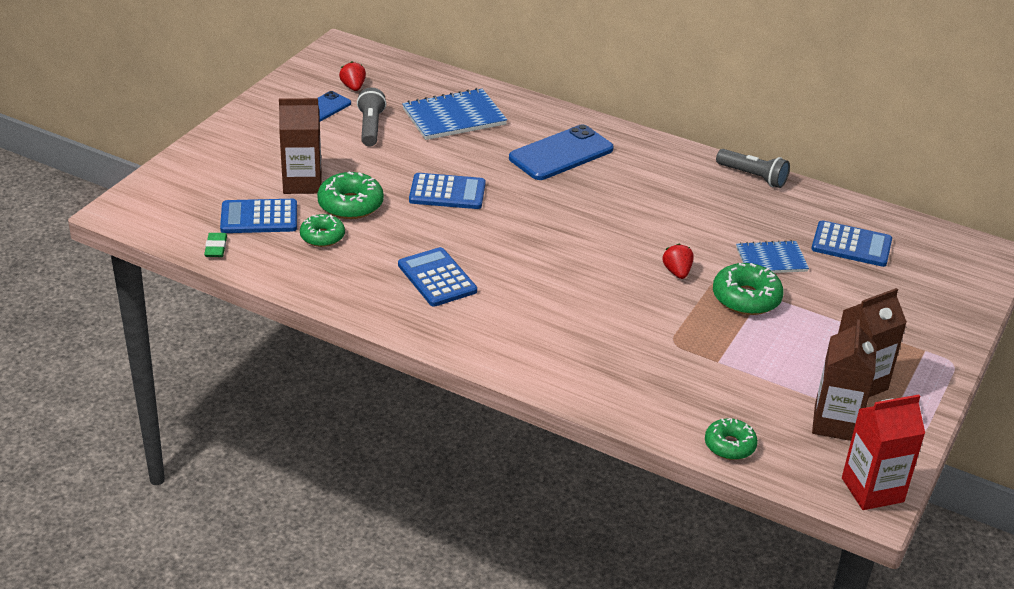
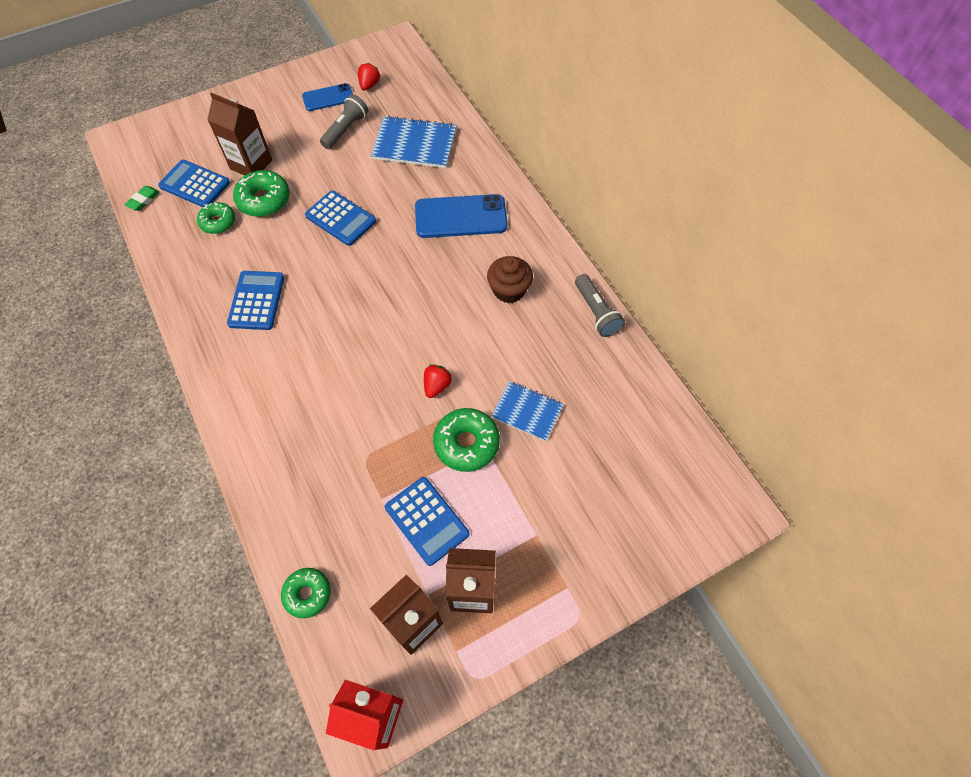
camera: 35 degrees right, 25 degrees up
blue calculator [811,220,892,267] -> blue calculator moved to [385,477,470,566]
none -> brown cupcake [487,256,533,303]

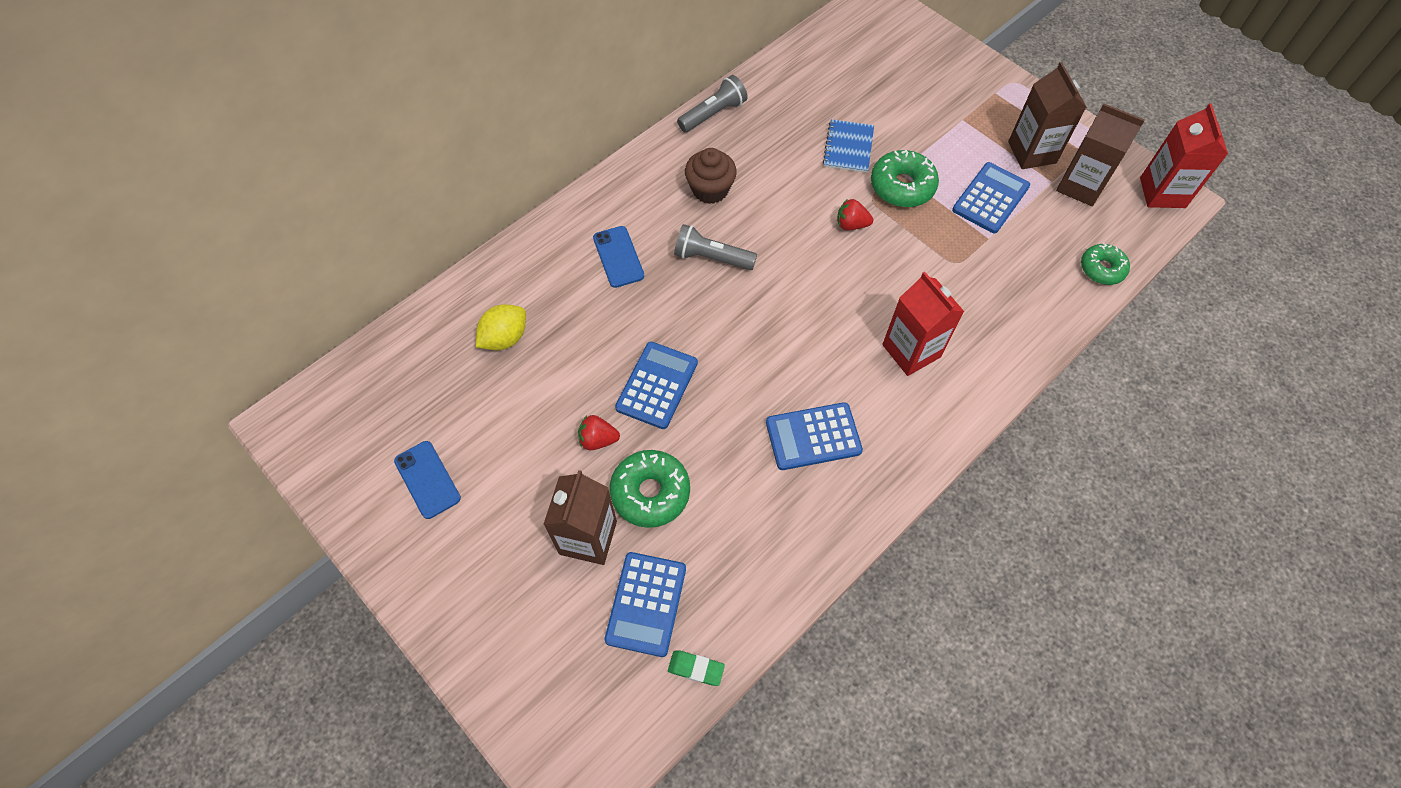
camera: 105 degrees left, 0 degrees up
green donut [197,202,235,234] -> none
grey flashlight [320,94,368,149] -> grey flashlight moved to [674,224,757,270]
red strawberry [358,63,380,91] -> red strawberry moved to [578,415,620,450]
blue notebook [371,115,457,168] -> yellow lemon [476,304,526,350]
blue phone [415,194,508,238] -> blue phone [593,226,644,288], size x0.60
none -> red carton [882,272,965,376]

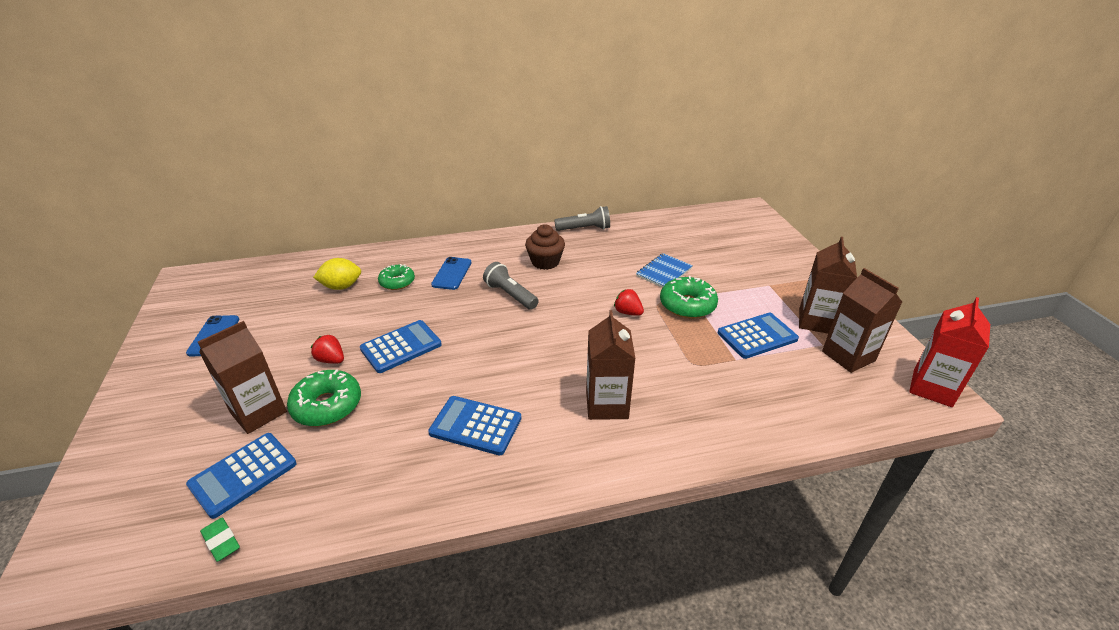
camera: 30 degrees right, 25 degrees down
red carton [882,272,965,376] -> brown carton [586,310,636,420]
green donut [1081,243,1130,285] -> green donut moved to [378,264,415,290]

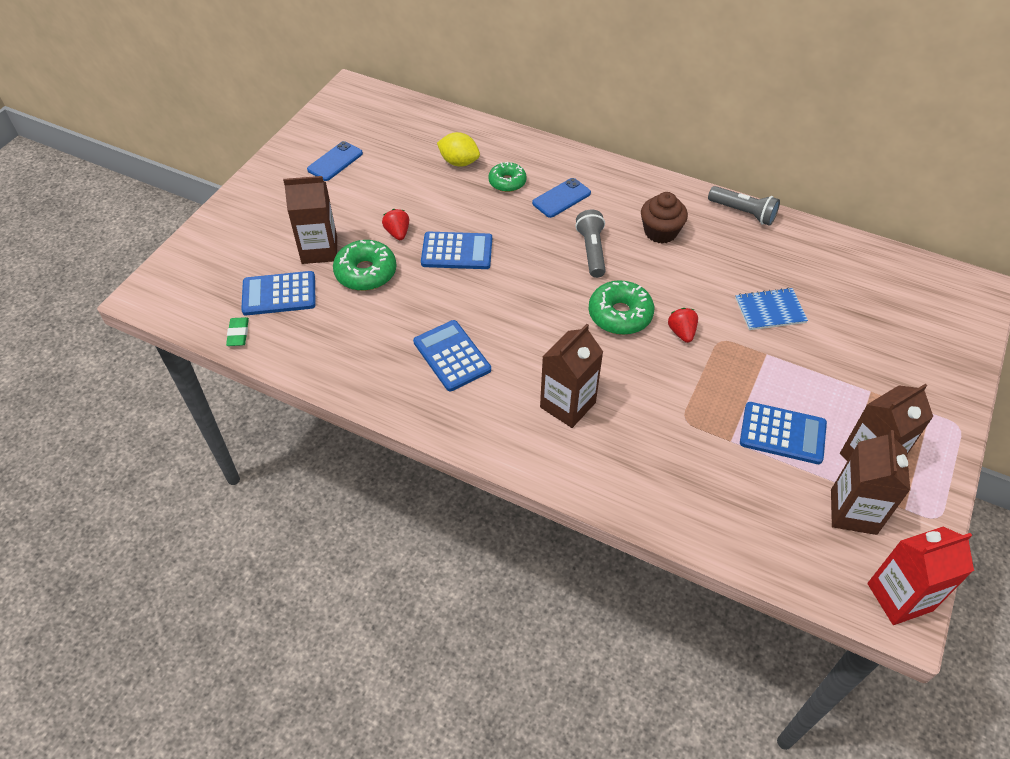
camera: 40 degrees right, 15 degrees up
green donut [660,276,718,319] -> green donut moved to [589,280,654,335]

